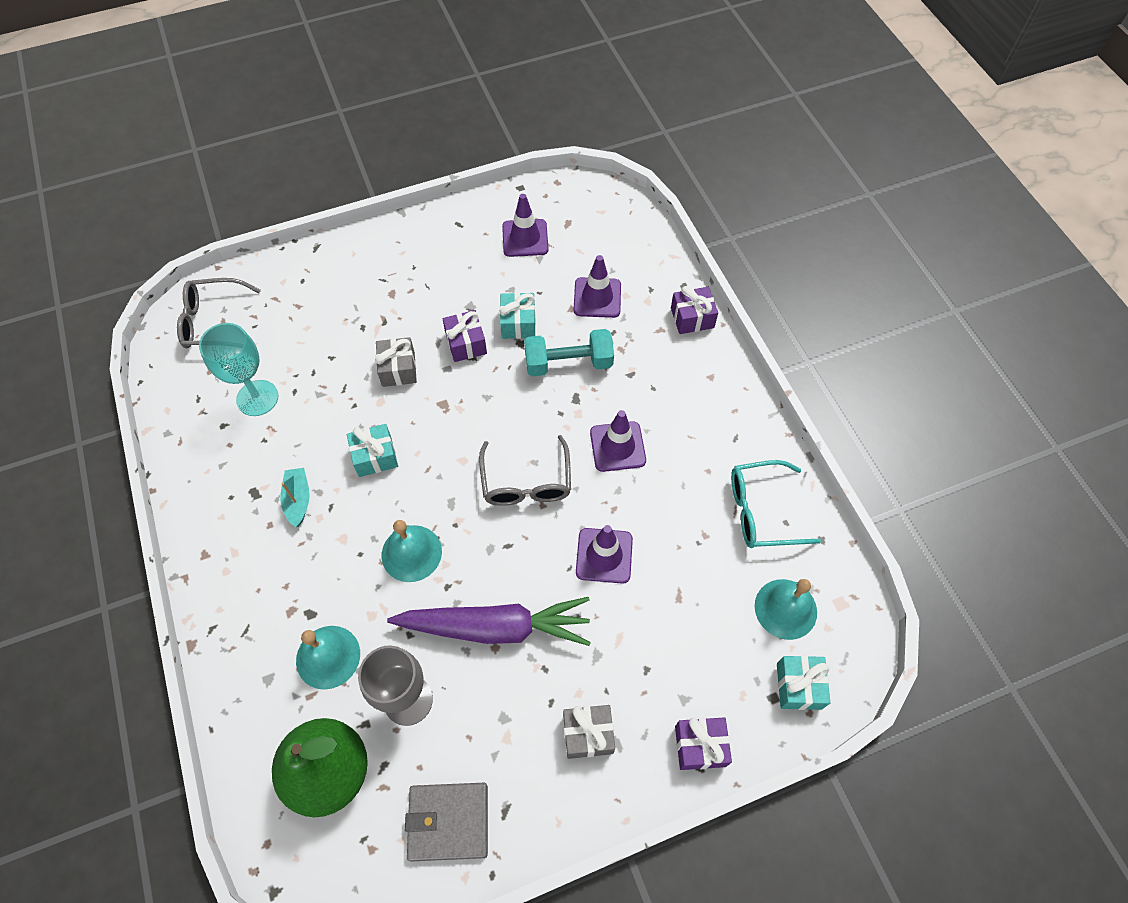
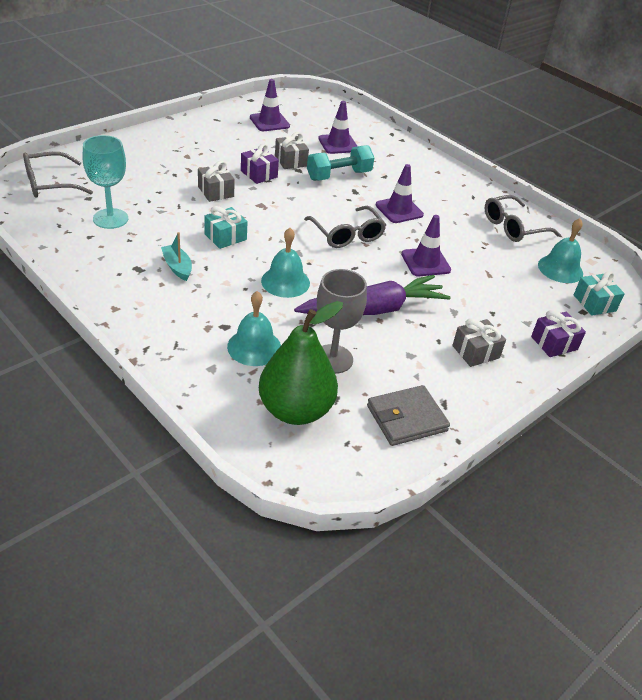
camera: 25 degrees left, 20 degrees down
turquoise gift [500,292,536,339] -> grey gift [275,132,309,169]
purple gift [671,286,718,334] -> none
turquoise glasses [731,460,821,548] -> grey glasses [485,195,560,242]

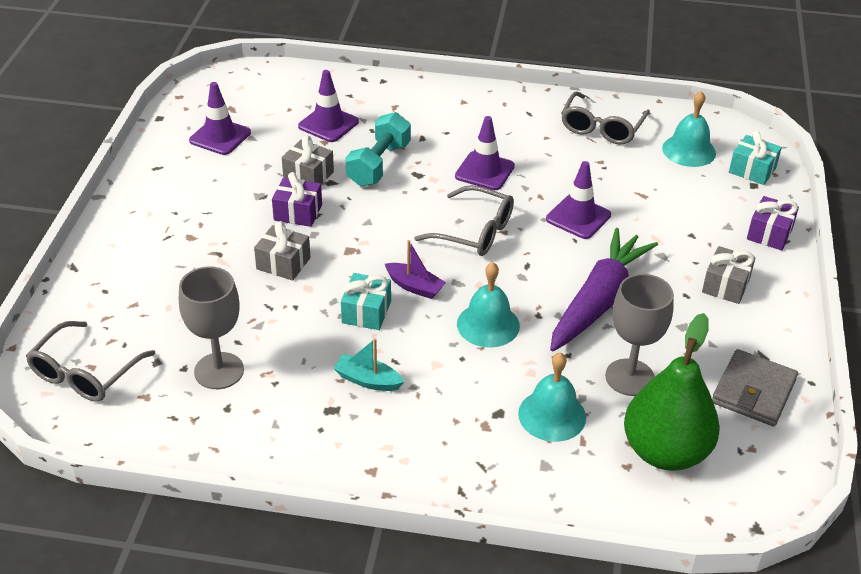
camera: 35 degrees left, 0 degrees up
turquoise goblet [83,135,128,229] -> grey goblet [179,266,244,389]
none -> purple boat [385,240,446,299]

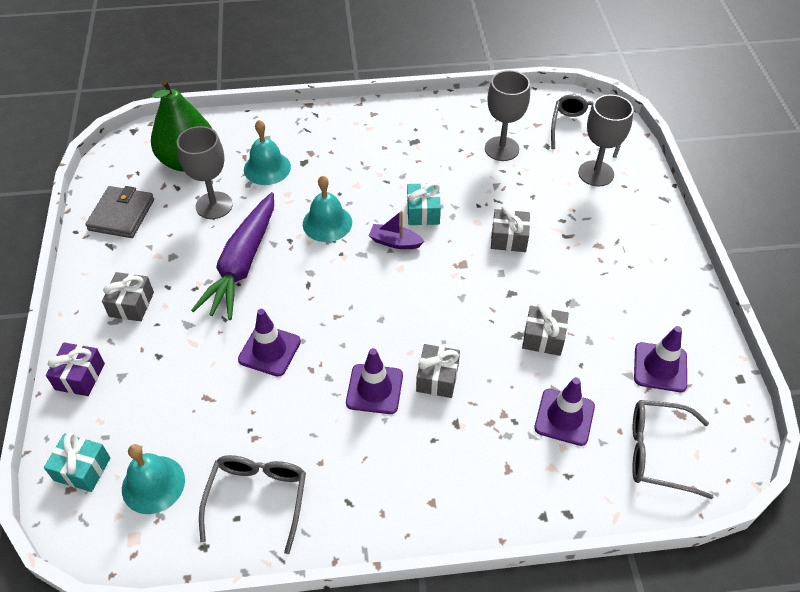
camera: 165 degrees right, 10 degrees up
purple gift [272,172,322,227] -> none
turquoise boat [333,338,404,391] -> none
turquoise dumbbell [345,112,411,187] -> none
grey glasses [414,185,514,256] -> grey glasses moved to [632,400,713,499]
none -> grey gift [416,344,460,398]
none -> grey goblet [578,95,633,186]

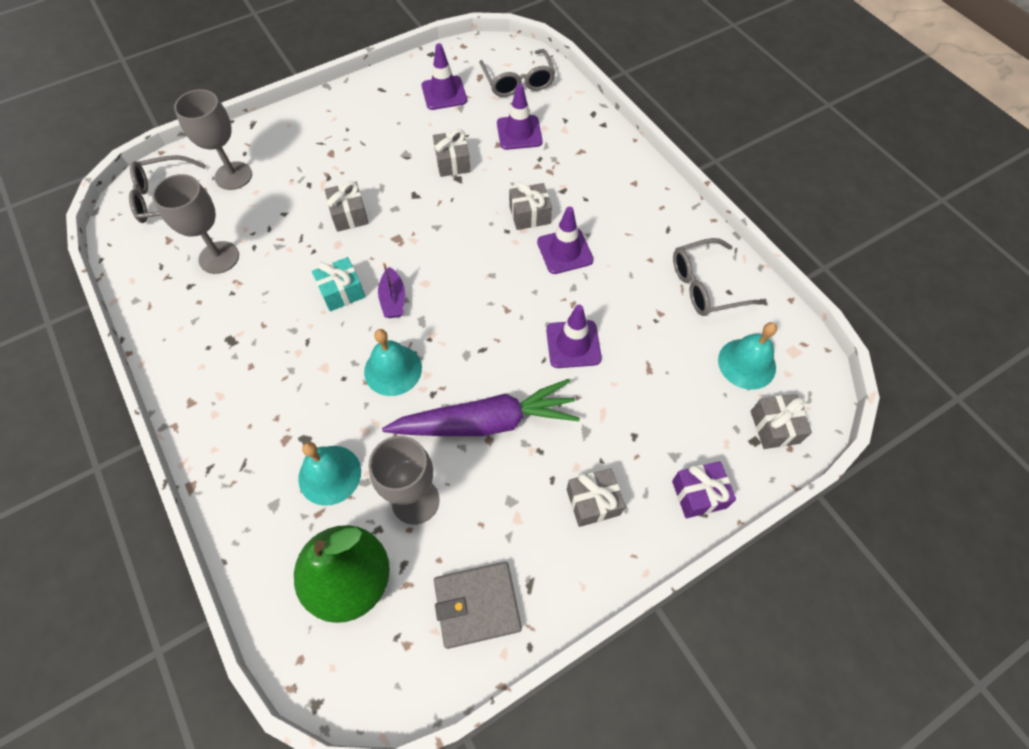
camera: 115 degrees left, 10 degrees up
turquoise gift [44,432,111,492] -> grey gift [751,394,812,449]

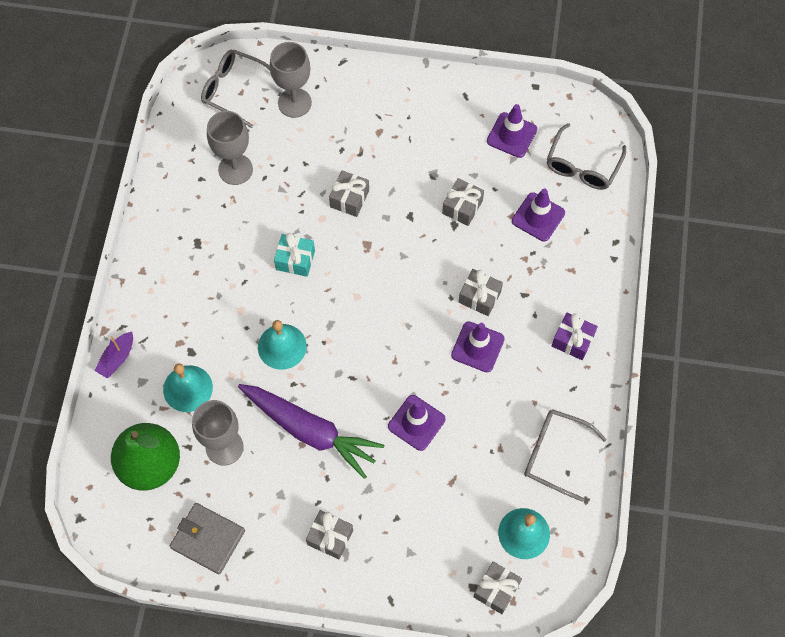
camera: 40 degrees right, 5 degrees up
purple boat [378,262,405,318] -> purple boat moved to [94,332,133,379]
purple gift [672,461,736,518] -> purple gift moved to [552,313,598,360]

